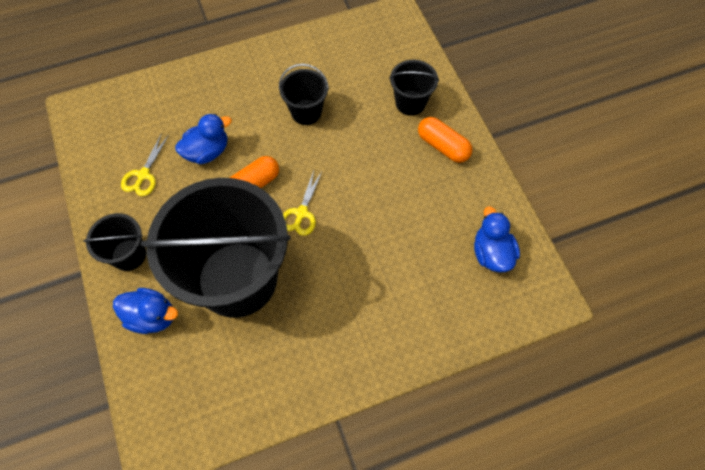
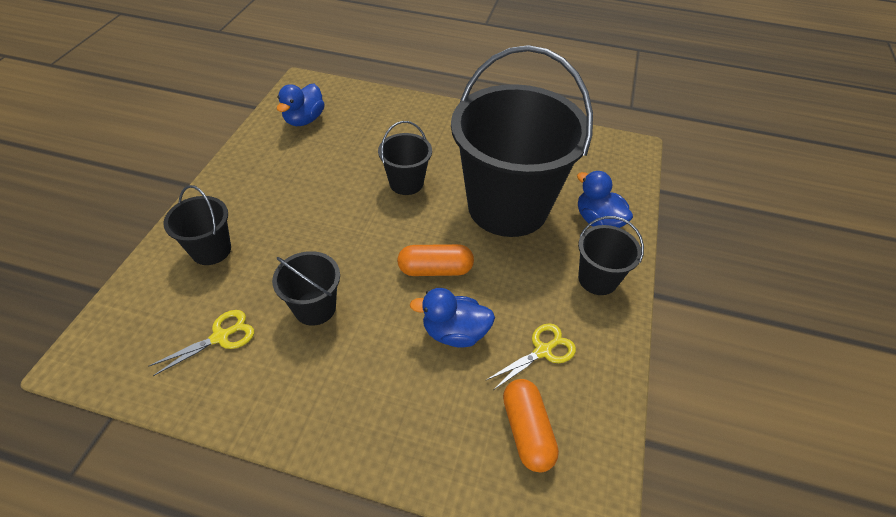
camera: 145 degrees left, 15 degrees down
yellow scissors [283,171,322,236] -> yellow scissors moved to [149,310,254,376]
orange capsule [418,117,473,163] -> orange capsule moved to [503,379,559,472]
none -> black bucket [378,121,432,195]

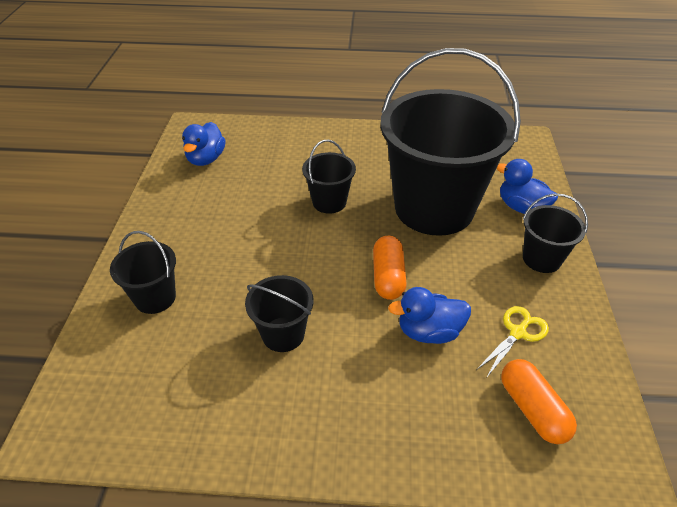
camera: 10 degrees left, 5 degrees down
yellow scissors [149,310,254,376] -> none
orange capsule [397,244,474,276] -> orange capsule turned 75 degrees counterclockwise [373,236,407,300]

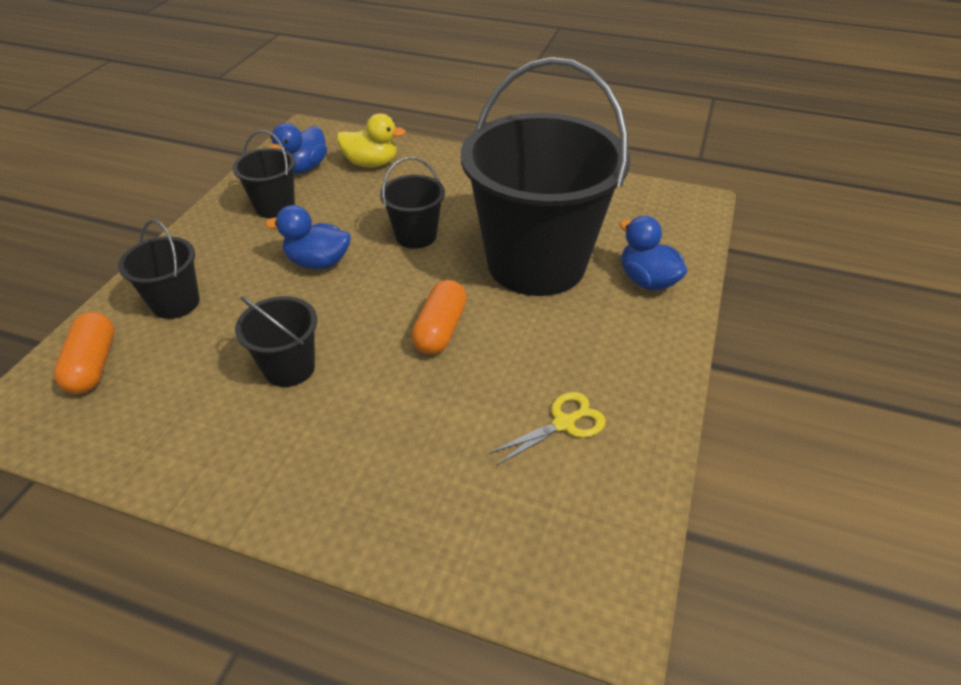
camera: 15 degrees right, 0 degrees up
blue duck [388,287,471,344] -> blue duck moved to [265,205,351,269]
orange capsule [501,359,577,444] -> orange capsule moved to [54,312,114,394]
black bucket [523,193,588,273] -> black bucket moved to [232,130,296,218]
none -> yellow duck [337,113,406,167]

